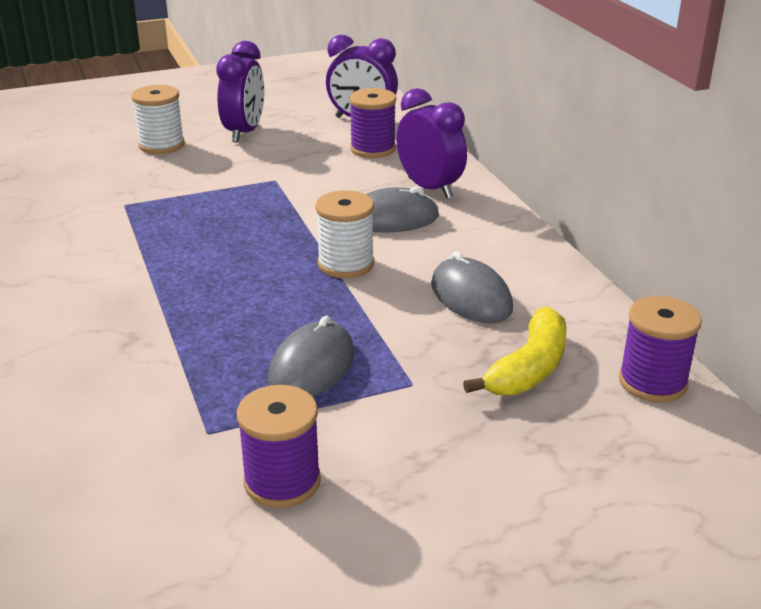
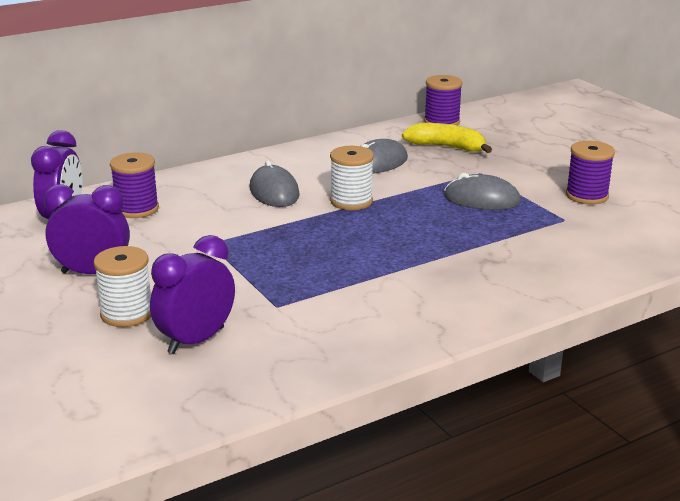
camera: 100 degrees left, 5 degrees down
purple clock [396,88,467,199] -> purple clock moved to [150,235,235,354]

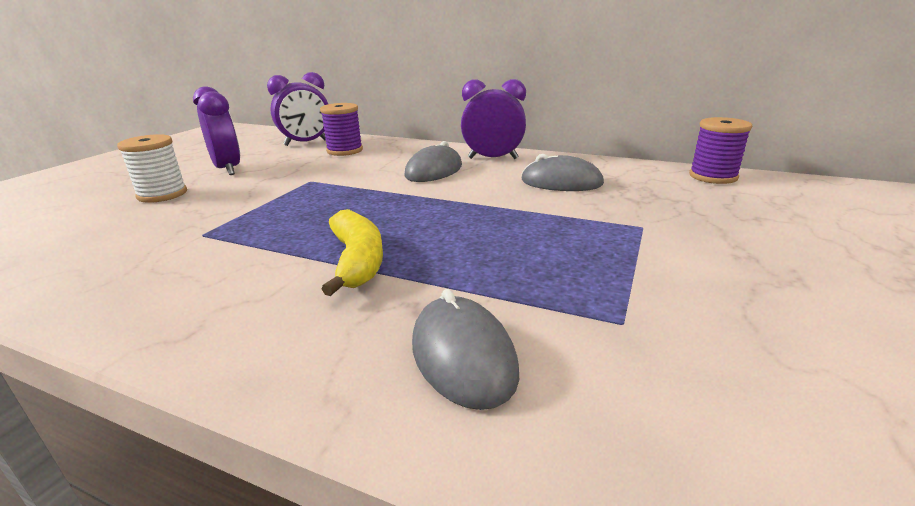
camera: 55 degrees right, 0 degrees up
purple clock [150,235,235,354] -> purple clock moved to [461,79,526,159]
white spool [330,146,374,210] -> none
yellow banana [402,123,492,153] -> yellow banana moved to [322,209,383,296]
grey mouse [444,173,521,210] -> grey mouse moved to [412,289,519,410]
purple spool [566,141,615,205] -> none

